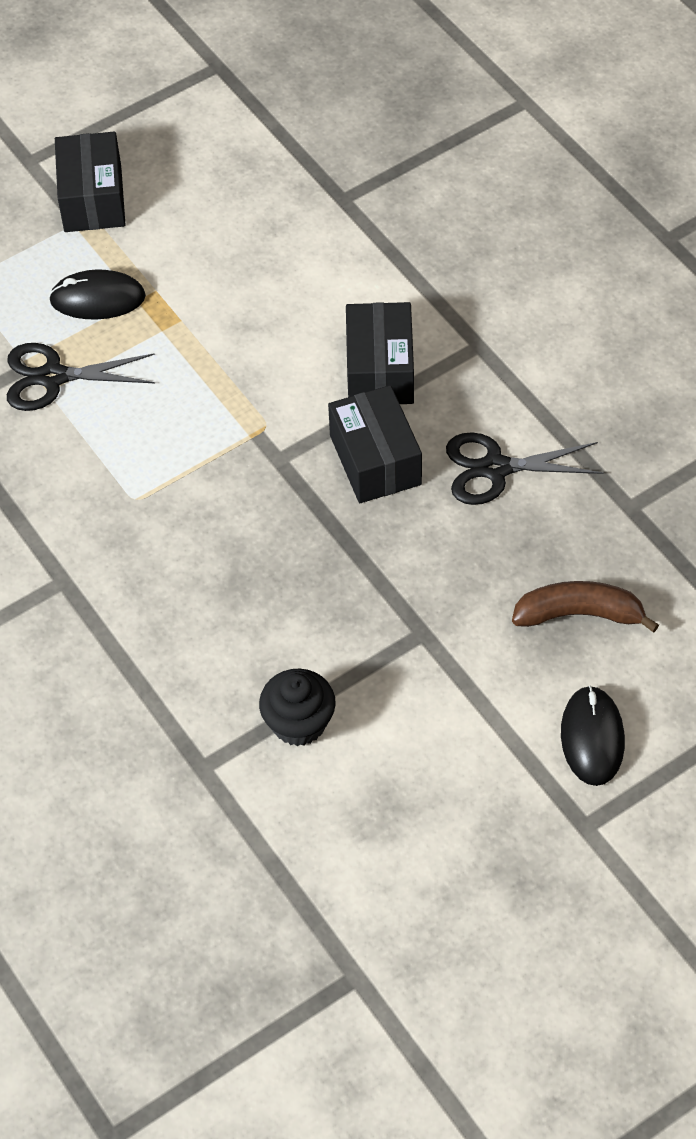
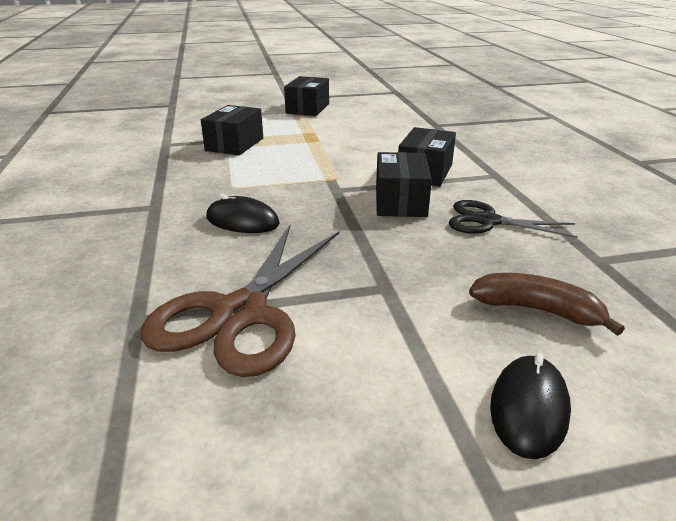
camera: 20 degrees right, 25 degrees down
black scissors [7,343,155,411] -> black box [201,105,263,155]
black mouse [49,270,146,320] -> black mouse moved to [206,194,280,233]
black cupcake [259,669,336,746] -> brown scissors [140,225,339,377]

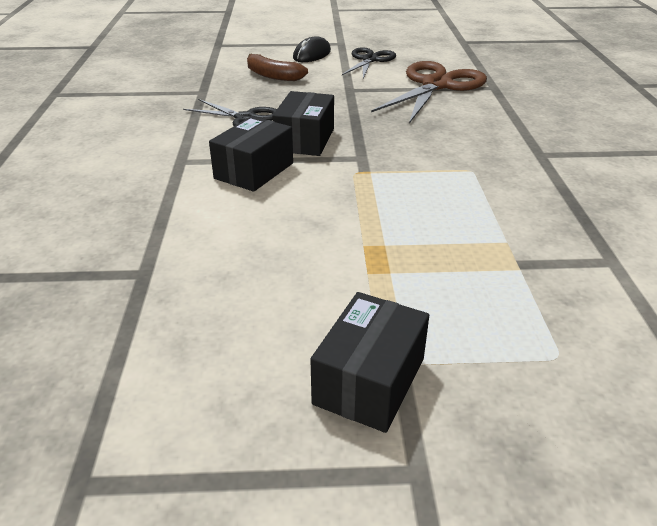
camera: 170 degrees left, 5 degrees up
black box [201,105,263,155] -> none
black mouse [206,194,280,233] -> none
none -> black scissors [342,47,396,78]

